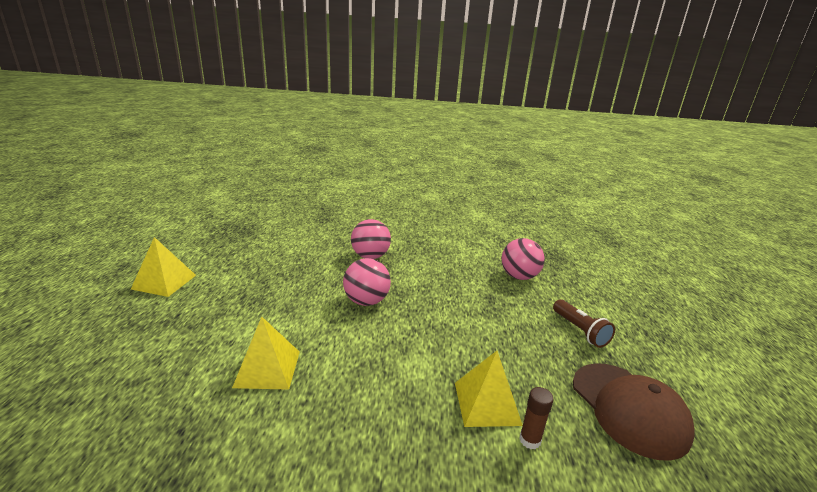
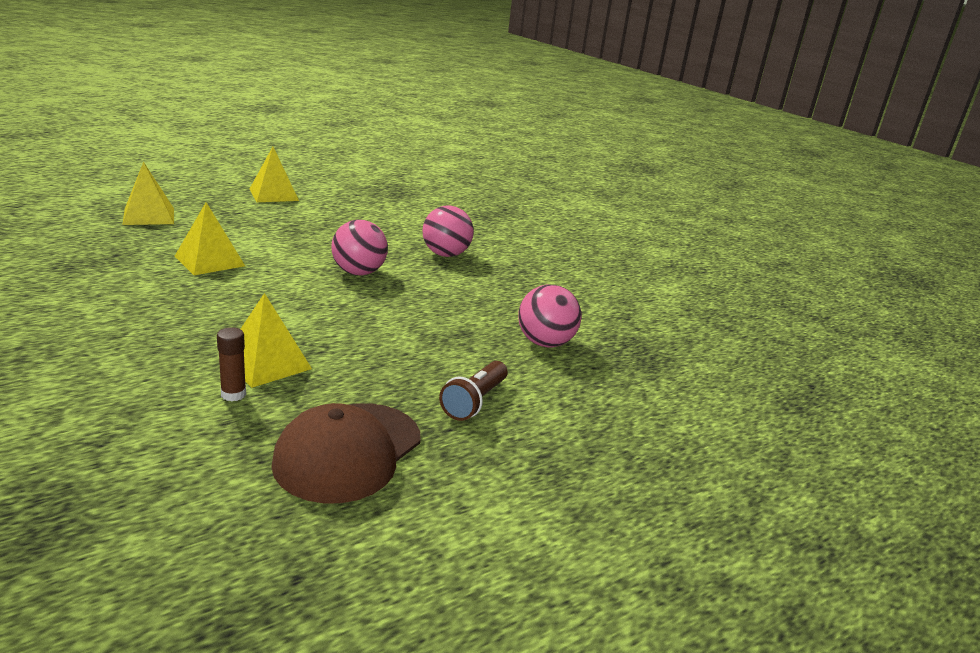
camera: 50 degrees right, 0 degrees up
none -> yellow pyramid [122,162,174,225]

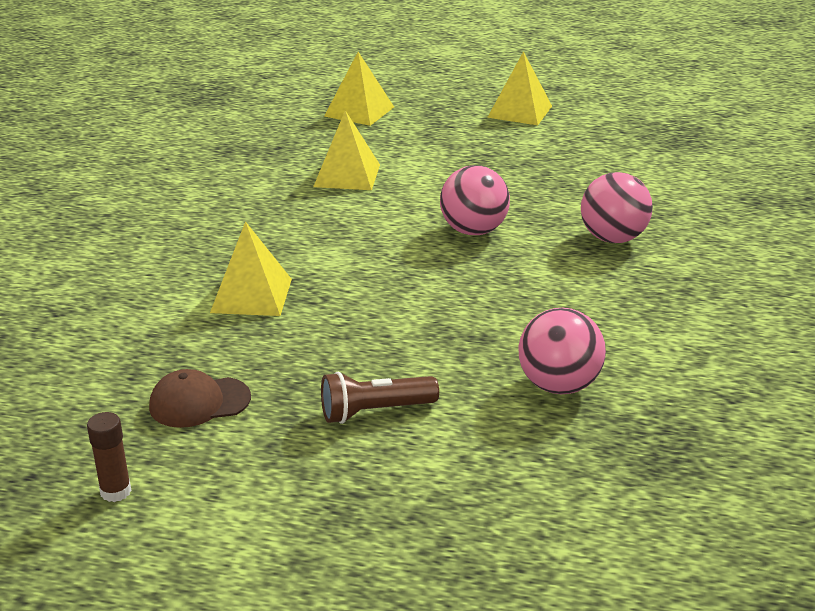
camera: 50 degrees right, 5 degrees up
brown glue stick [217,327,246,401] -> brown glue stick moved to [87,412,131,502]
brown cap [271,403,421,503] -> brown cap [149,369,251,428], size x0.58

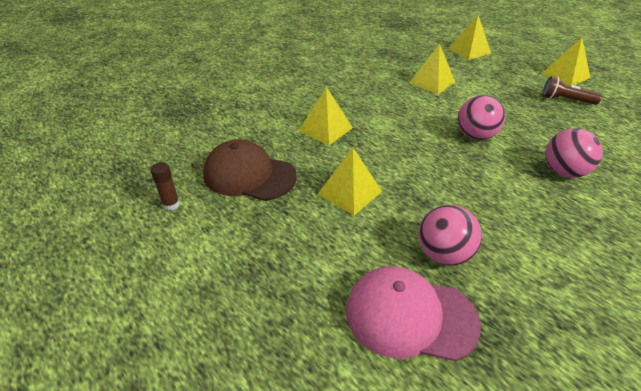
camera: 35 degrees right, 10 degrees up
brown cap [149,369,251,428] -> brown cap [203,139,297,201], size x1.71
brown flashlight [321,372,439,424] -> brown flashlight moved to [542,76,602,105]
none -> yellow pyramid [318,148,382,215]
none -> pink cap [346,266,481,362]

